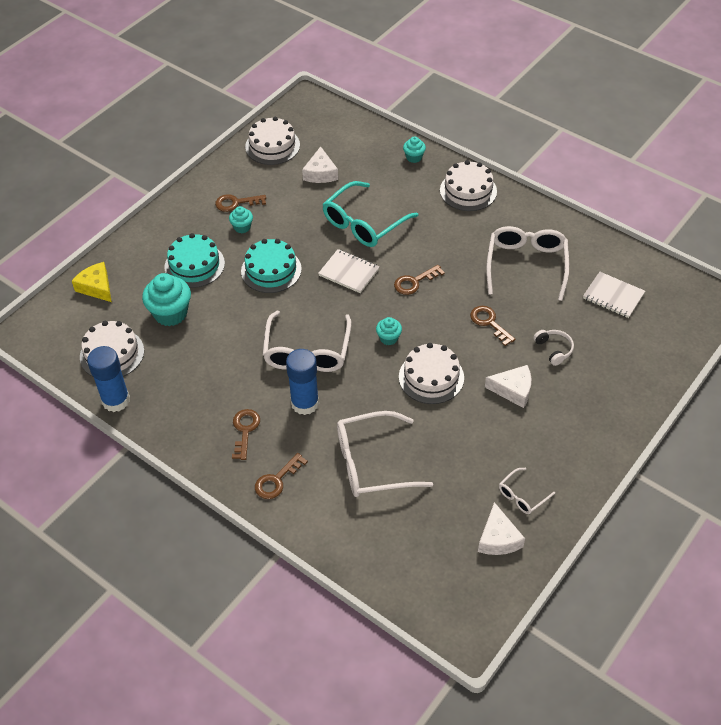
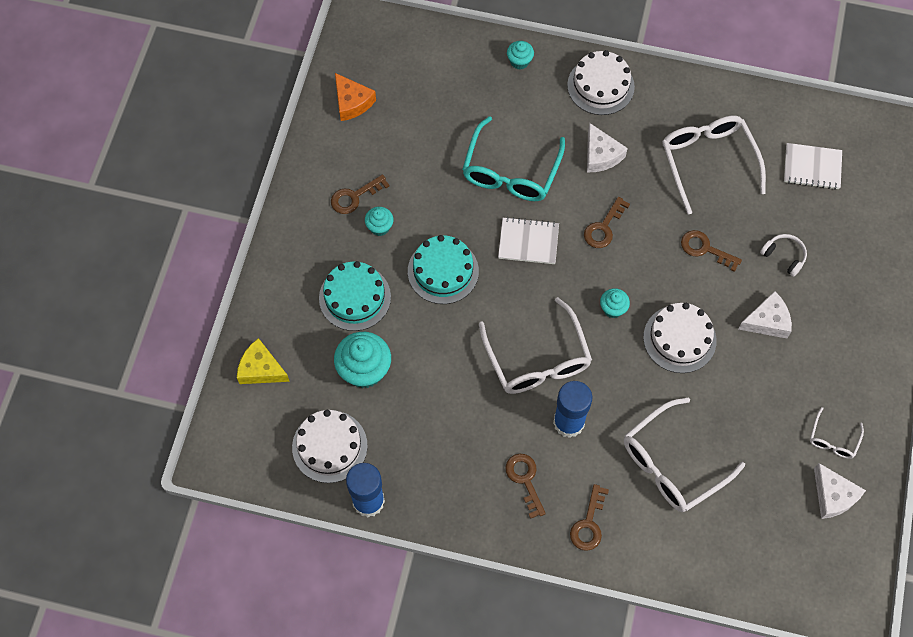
camera: 25 degrees left, 15 degrees up
white cake [245,117,300,165] -> orange cheese [335,73,376,121]
white cheese [302,146,338,183] -> white cheese moved to [587,123,628,172]

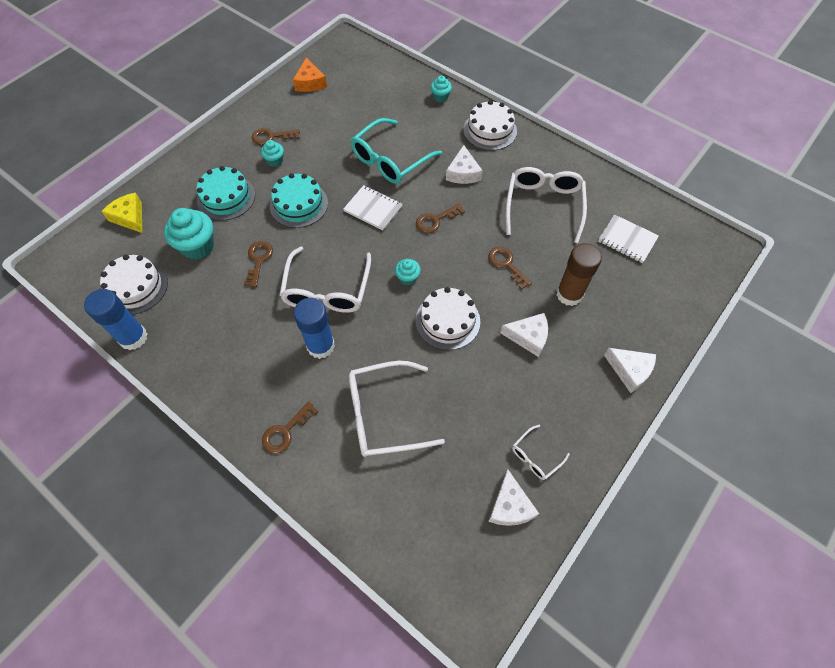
camera: 25 degrees right, 5 degrees down
brown key [505,454,546,519] -> brown key moved to [244,241,273,287]
white headphones [760,234,807,277] -> brown glue stick [557,243,602,306]
none -> white cheese [604,348,656,393]

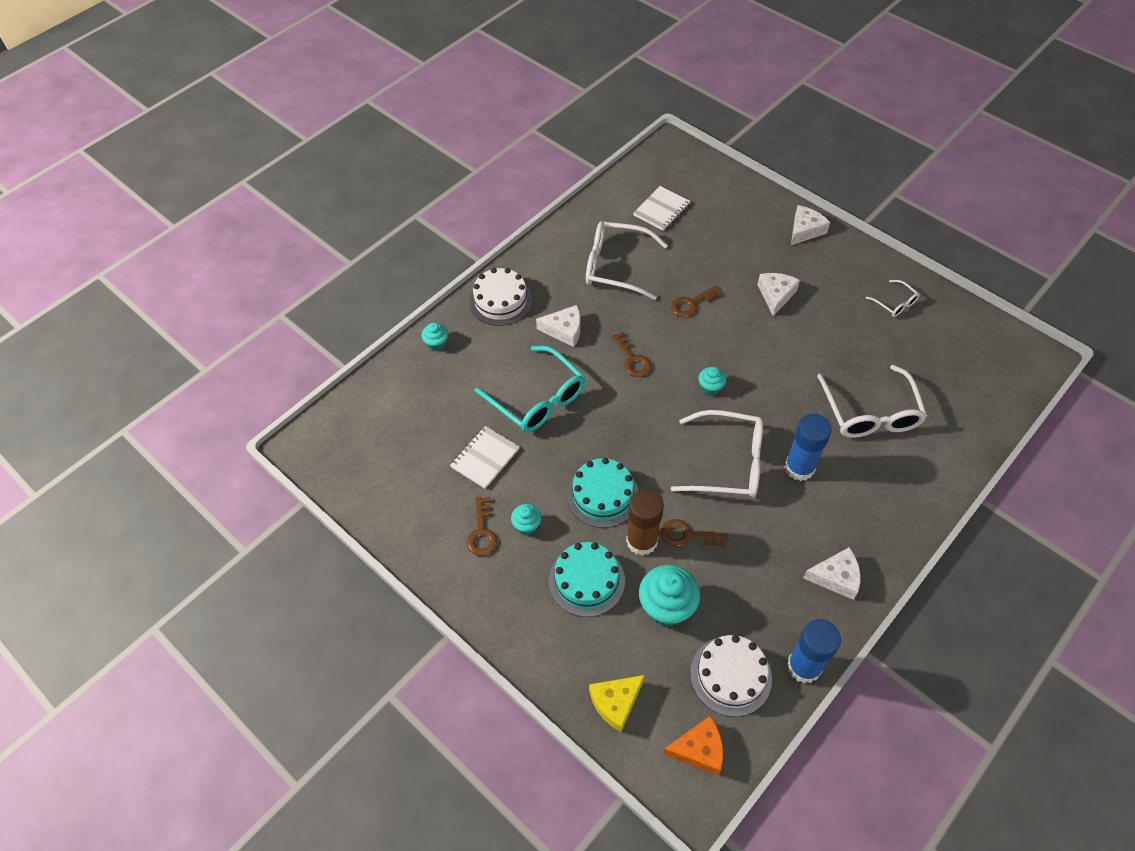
camera: 85 degrees left, 5 degrees down
brown key [262,402,319,454] -> none
orange cheese [293,57,327,92] -> orange cheese moved to [663,716,723,775]
white notebook [343,185,402,230] -> white notebook moved to [450,426,520,489]
white cake [415,287,480,350] -> none
white cheese [488,469,539,526] -> white cheese moved to [803,547,860,600]
brown glue stick [557,243,602,306] -> brown glue stick moved to [626,489,664,556]

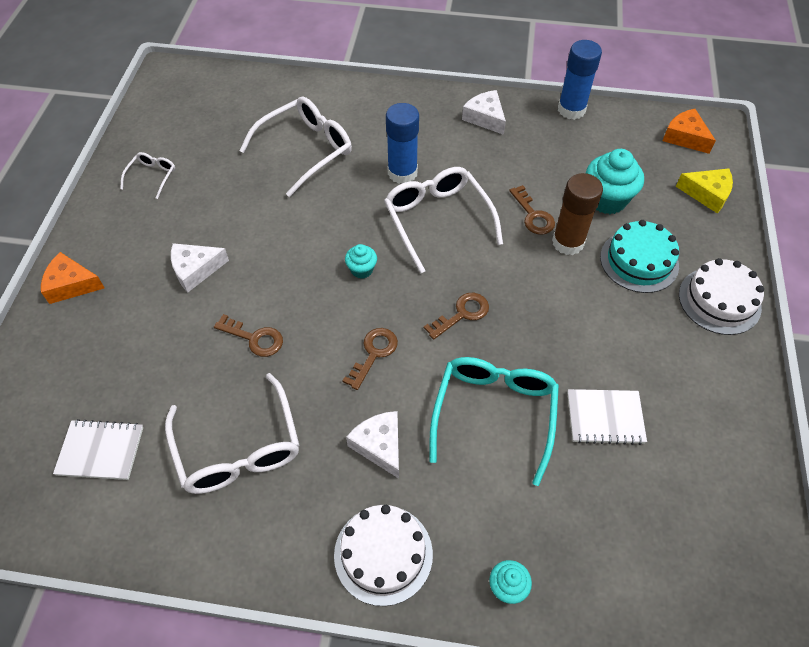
camera: 125 degrees left, 0 degrees up
brown key [467,497,497,556] -> brown key moved to [424,293,489,340]
turquoise cupcake [511,504,541,535] -> none
turquoise cake [567,458,639,528] -> none
white cake [690,635,772,717] -> white cake moved to [679,258,764,335]
white cheese [791,205,830,245] -> orange cheese [41,252,105,304]

